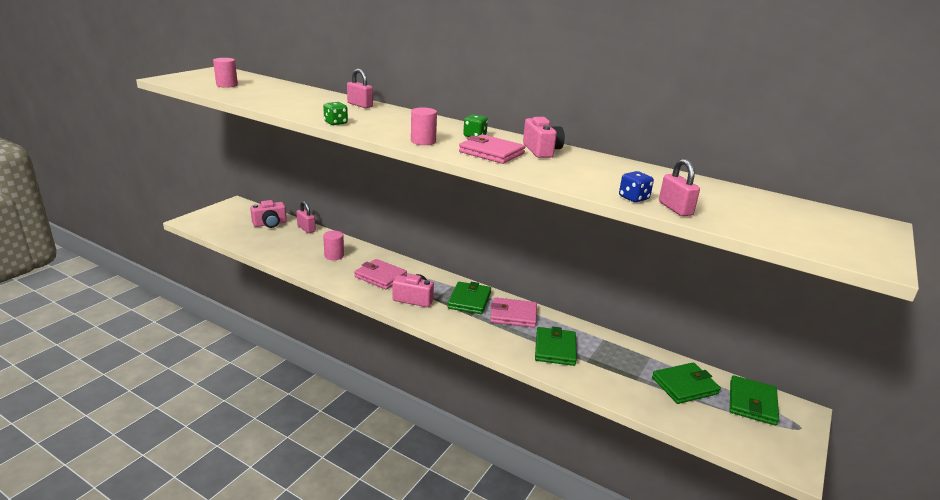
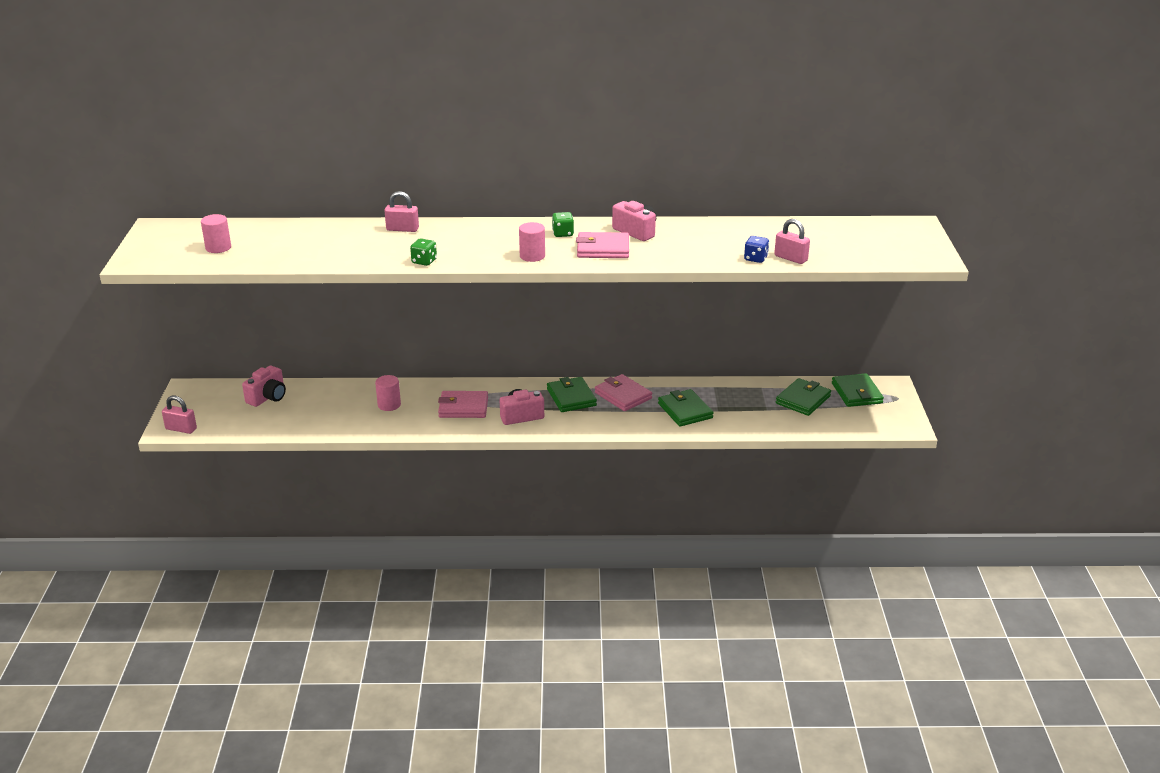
camera: 30 degrees left, 5 degrees up
pink padlock [296,201,316,233] -> pink padlock moved to [162,396,197,434]
pink wallet [490,297,537,328] -> pink wallet turned 75 degrees clockwise [595,374,652,411]

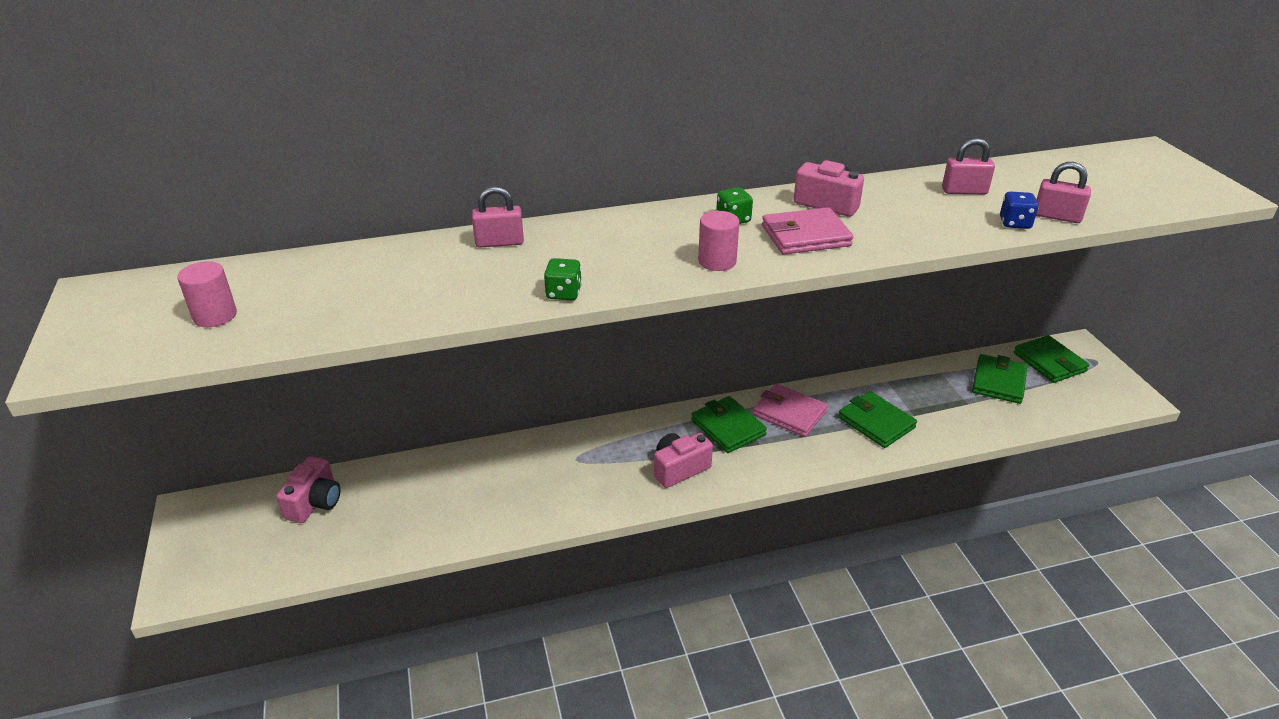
camera: 15 degrees left, 5 degrees up
pink padlock [162,396,197,434] -> pink padlock moved to [942,138,995,194]
pink cylinder [375,375,401,411] -> none
pink wallet [438,391,488,418] -> none

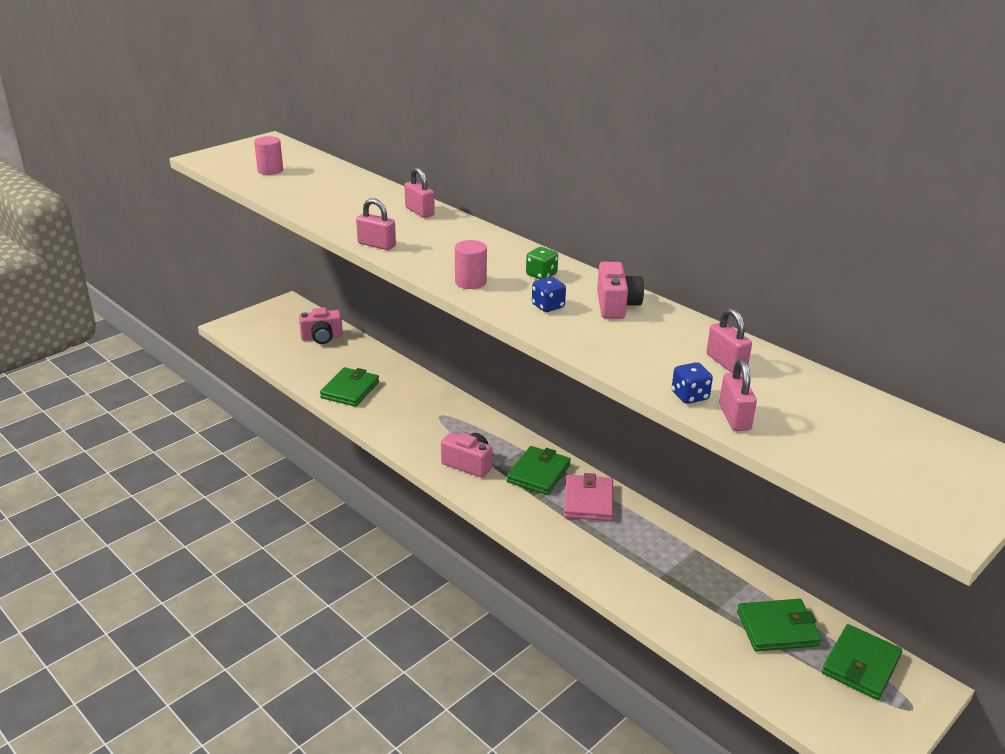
camera: 60 degrees right, 5 degrees down
green dice [544,258,582,301] -> pink padlock [356,198,396,250]
pink wallet [762,207,854,255] -> blue dice [532,277,566,312]
green wallet [838,391,917,448] -> green wallet moved to [320,367,379,407]

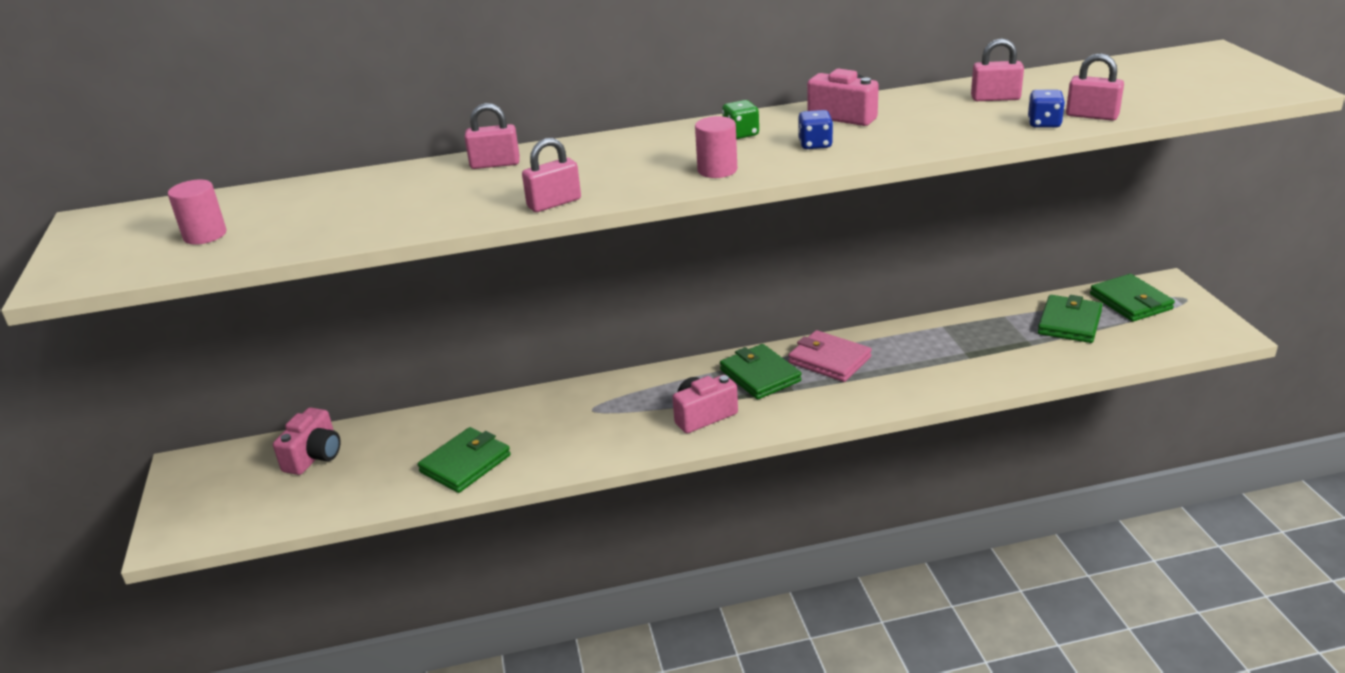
camera: 55 degrees left, 0 degrees up
green wallet [320,367,379,407] -> green wallet turned 75 degrees clockwise [418,427,511,493]

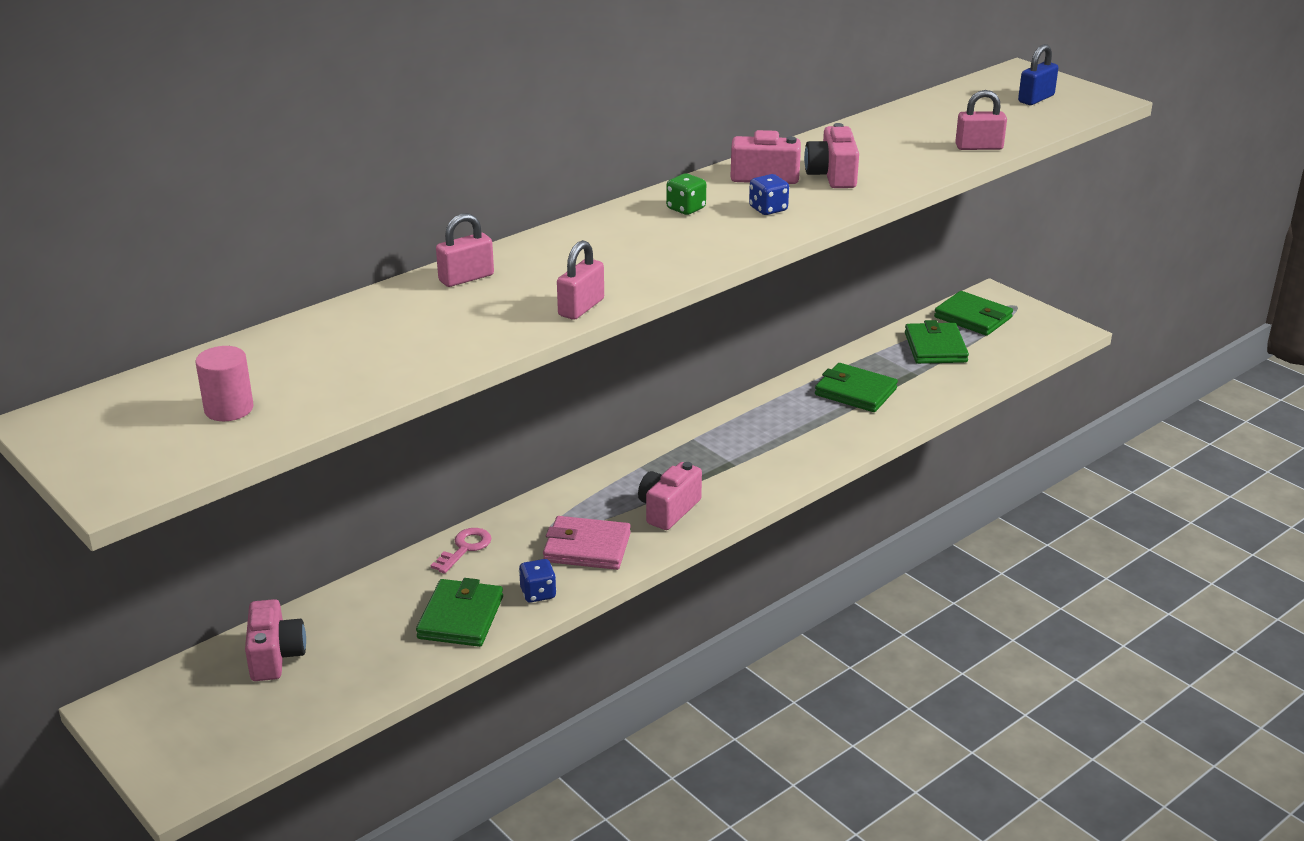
camera: 30 degrees left, 0 degrees up
pink cylinder [695,116,737,178] -> none
green wallet [720,344,802,400] -> green wallet moved to [815,363,898,412]
pink wallet [788,330,872,382] -> pink wallet moved to [543,516,631,570]
pink padlock [971,38,1024,101] -> none
blue dice [1028,90,1065,128] -> blue dice moved to [519,559,557,602]
none -> pink key [431,528,492,574]
none -> pink camera [804,123,859,188]
none -> blue padlock [1018,44,1058,105]

